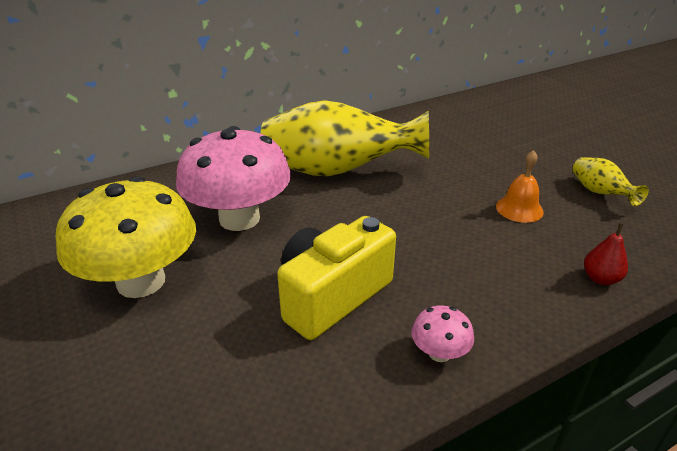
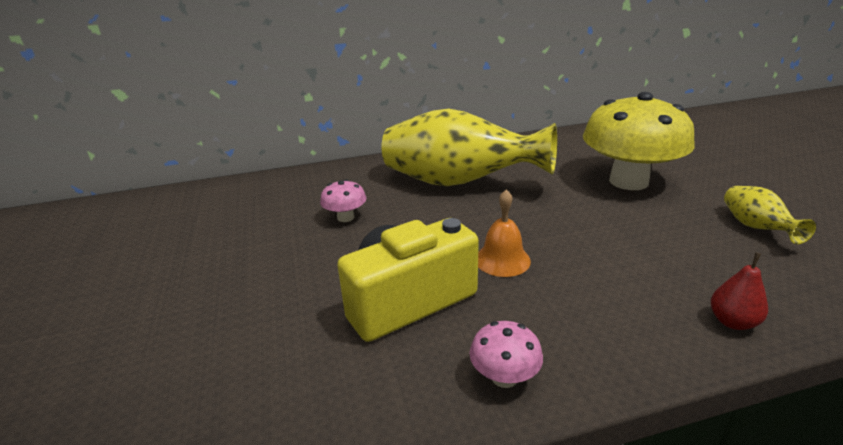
camera: 15 degrees right, 5 degrees down
yellow mushroom [55,176,196,298] -> yellow mushroom moved to [583,92,695,190]
pink mushroom [176,126,291,231] -> pink mushroom [320,179,366,222], size x0.42
orange bell [496,150,544,223] -> orange bell moved to [478,189,531,277]

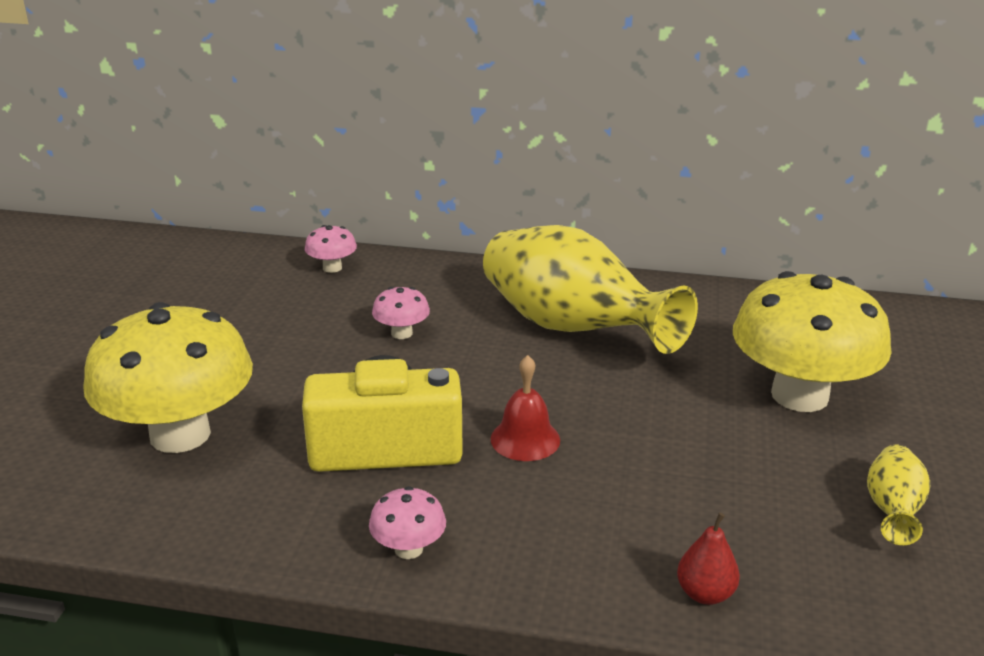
camera: 25 degrees right, 0 degrees up
orange bell [478,189,531,277] -> red bell [491,355,560,461]
none -> yellow mushroom [83,302,253,453]
none -> pink mushroom [305,225,357,273]

